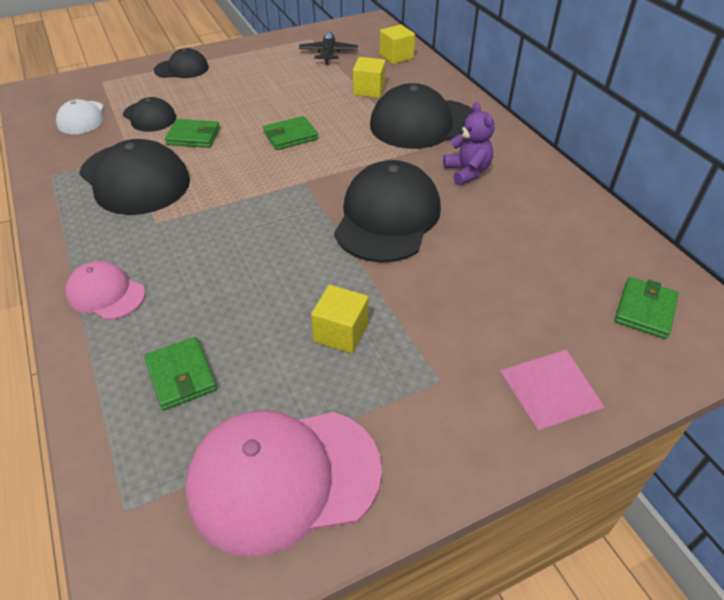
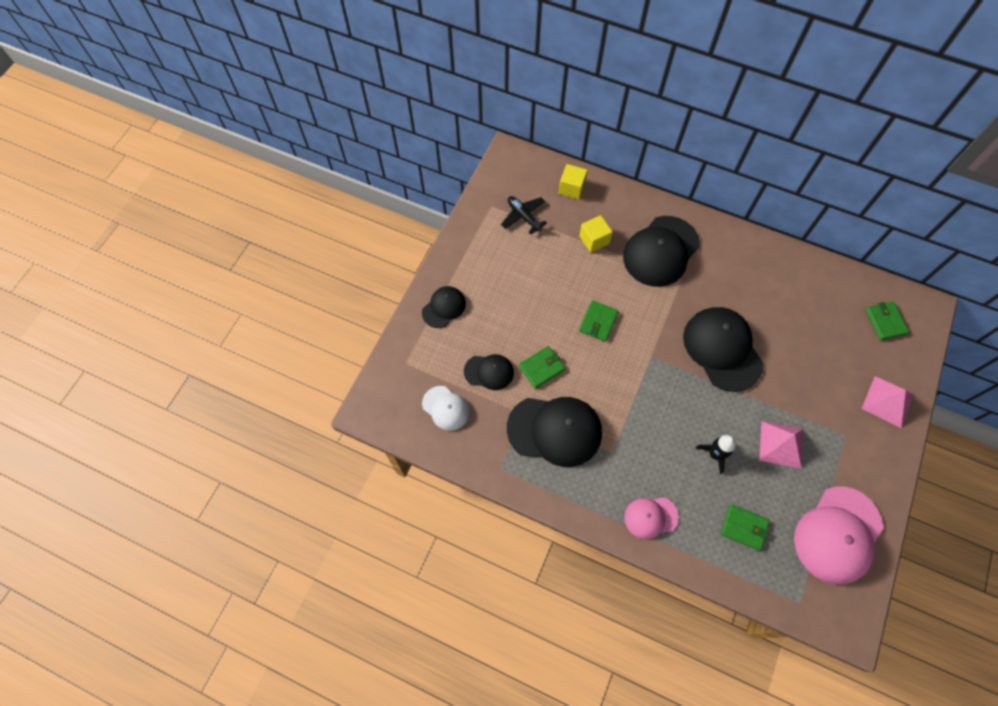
camera: 40 degrees left, 20 degrees up
yellow cube [311,285,369,354] -> pink pyramid [759,421,803,469]
purple teddy bear [443,102,495,186] -> none
none -> black rocket [696,435,736,474]

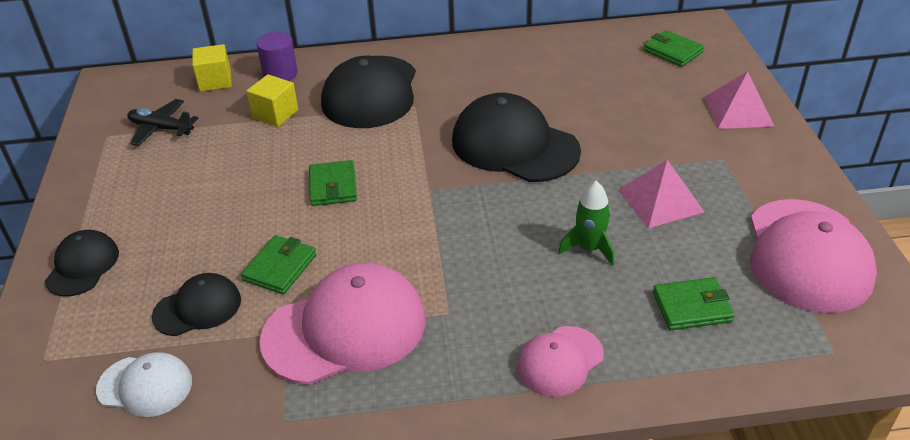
camera: 30 degrees left, 25 degrees down
black cap [507,397,602,467] -> pink cap [260,263,425,385]
black rocket [696,435,736,474] -> green rocket [558,181,614,266]
none -> purple cylinder [256,32,298,81]

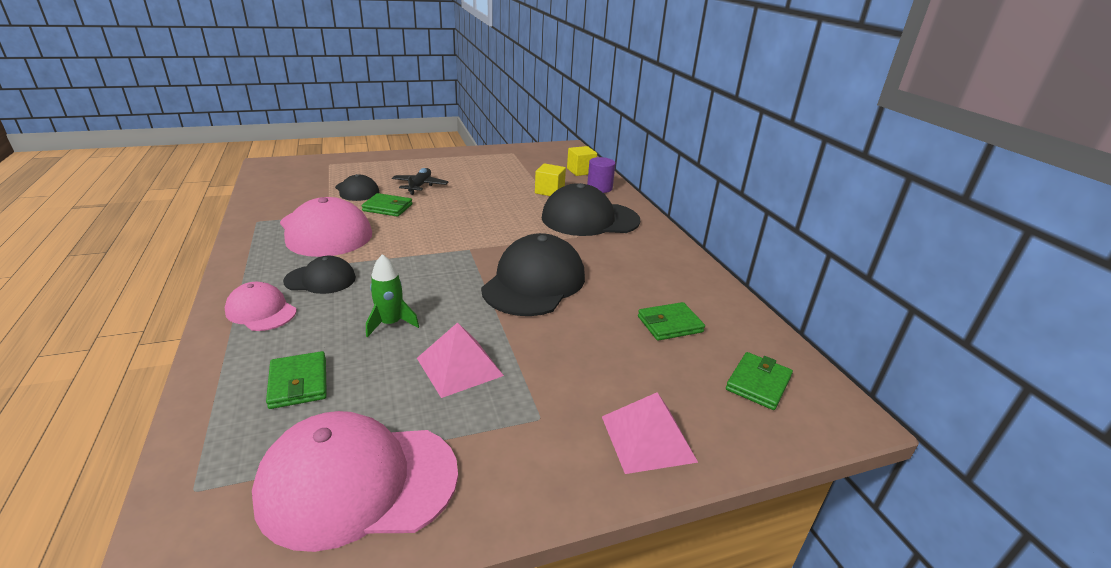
camera: 75 degrees right, 10 degrees down
black cap [45,230,119,296] -> black cap moved to [283,256,356,294]
white cap [96,352,192,417] -> none
black plane [127,99,198,146] -> black plane moved to [392,168,448,195]
green wallet [309,160,357,206] -> green wallet moved to [638,302,705,341]

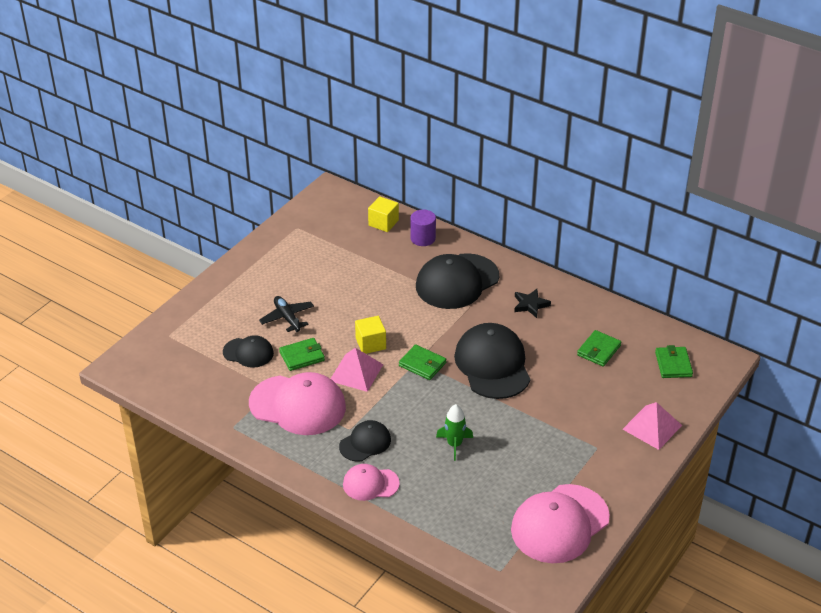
camera: 35 degrees left, 10 degrees up
green wallet [266,351,327,409] -> green wallet moved to [399,344,446,380]
pink pyramid [417,322,504,398] -> pink pyramid moved to [331,348,383,392]
yellow cube [535,163,566,196] -> yellow cube moved to [355,316,386,354]
none -> black star [514,289,551,318]

